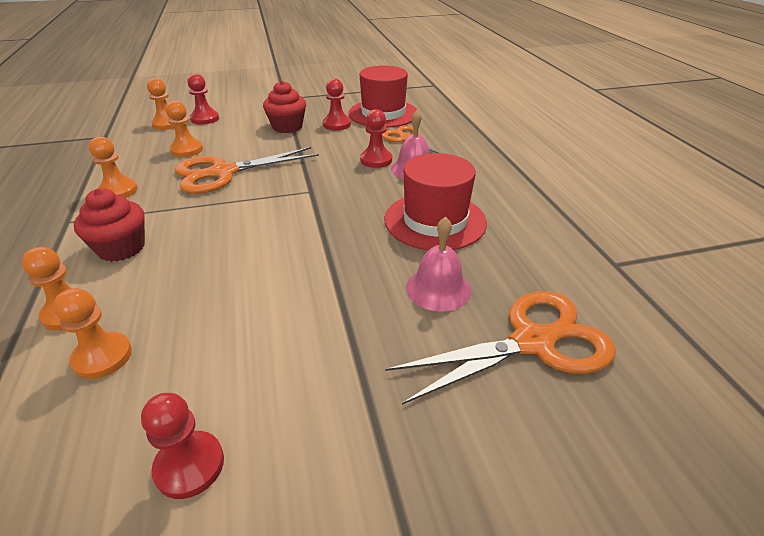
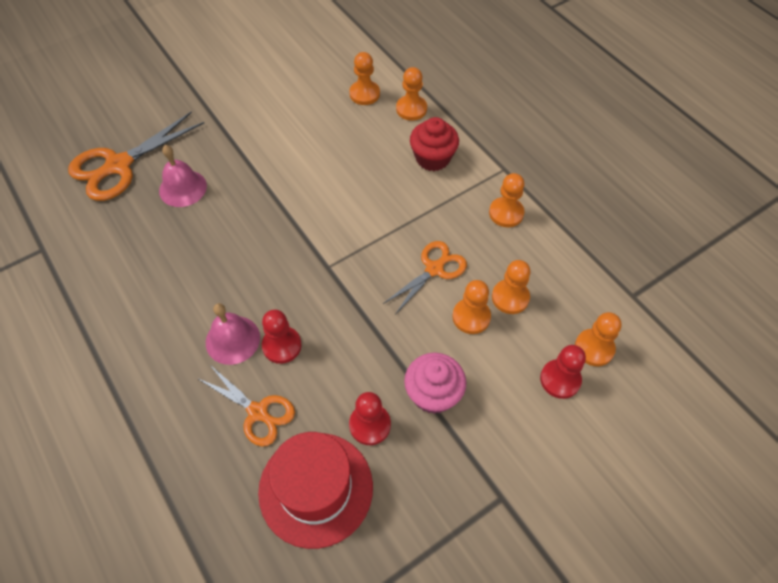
camera: 160 degrees right, 20 degrees up
red pawn [141,393,224,499] -> none
orange scissors [174,147,319,194] -> orange scissors [383,241,467,313], size x0.62
red cupcake [263,81,306,133] -> pink cupcake [404,353,466,414]
red hat [385,153,487,250] -> none
none -> orange pawn [452,280,491,334]

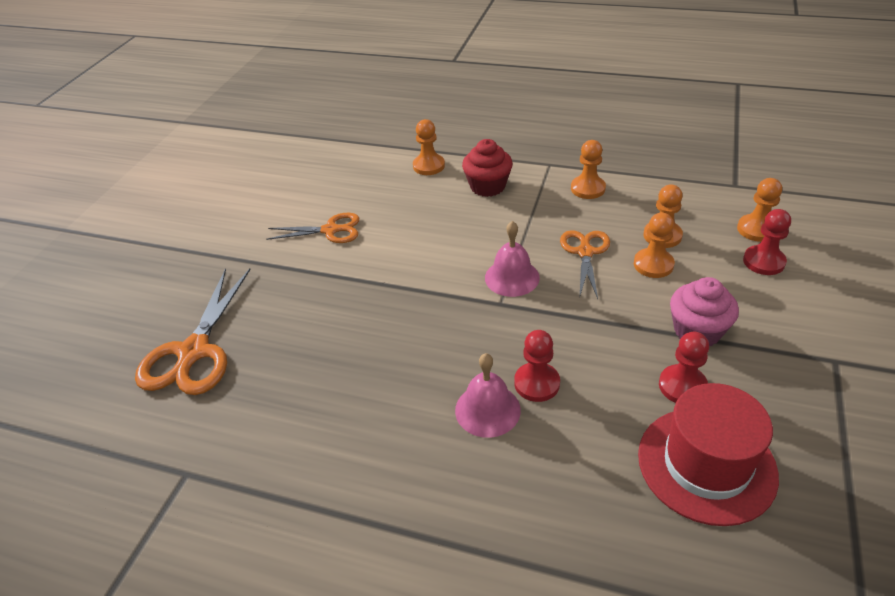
camera: 35 degrees left, 15 degrees down
pink bell [159,145,207,207] -> pink bell moved to [485,221,540,297]
orange scissors [197,365,295,446] -> orange scissors moved to [266,213,359,243]
orange pawn [349,52,380,105] -> none

